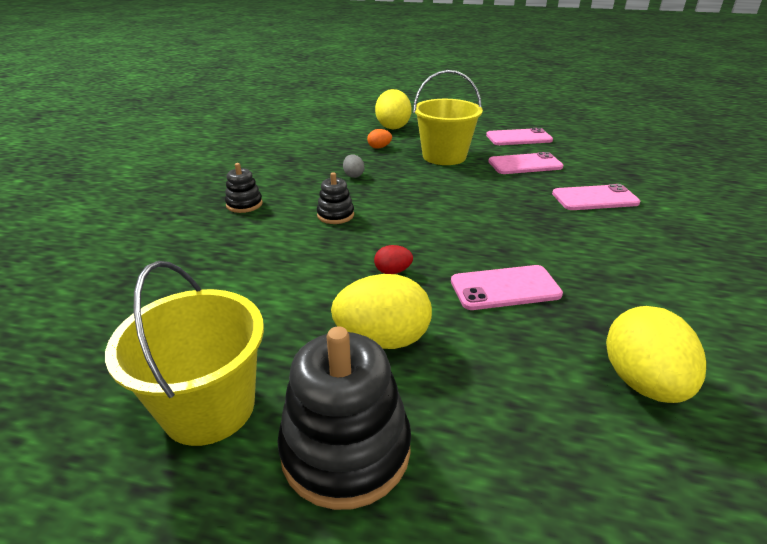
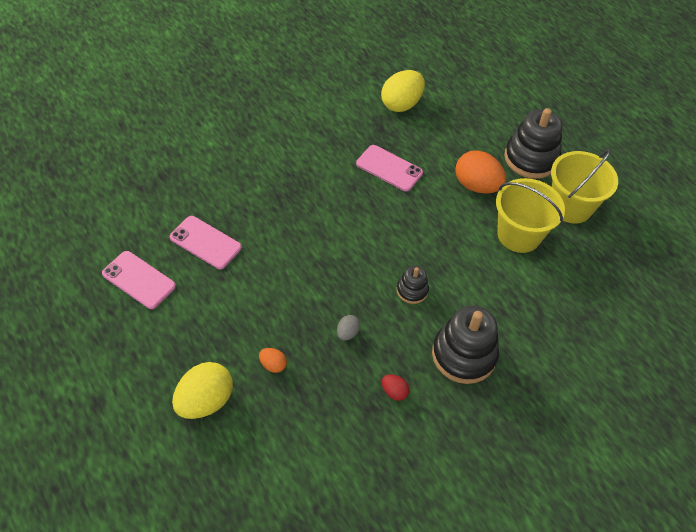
camera: 140 degrees left, 20 degrees up
black stacking toy [225,163,263,213] -> black stacking toy [432,306,499,384], size x1.94
yellow egg [331,274,432,349] -> orange egg [455,150,506,193]
red egg [374,245,413,274] -> red egg moved to [382,374,409,401]
yellow bucket [413,70,483,165] -> yellow bucket moved to [496,178,565,253]
pink phone [552,184,640,210] -> none

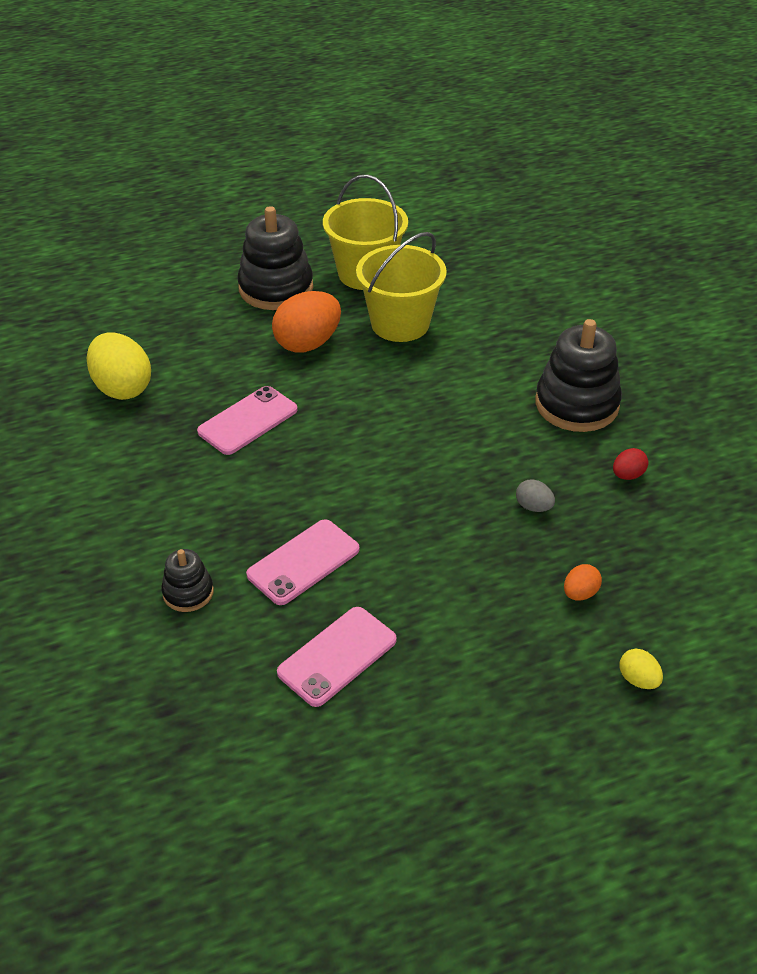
camera: 75 degrees left, 10 degrees down
pink phone [102,251,176,309] -> pink phone moved to [246,519,360,605]
yellow egg [172,362,233,419] -> yellow egg [620,649,663,689], size x0.48
black stacking toy [397,265,429,304] -> black stacking toy moved to [161,549,214,612]

